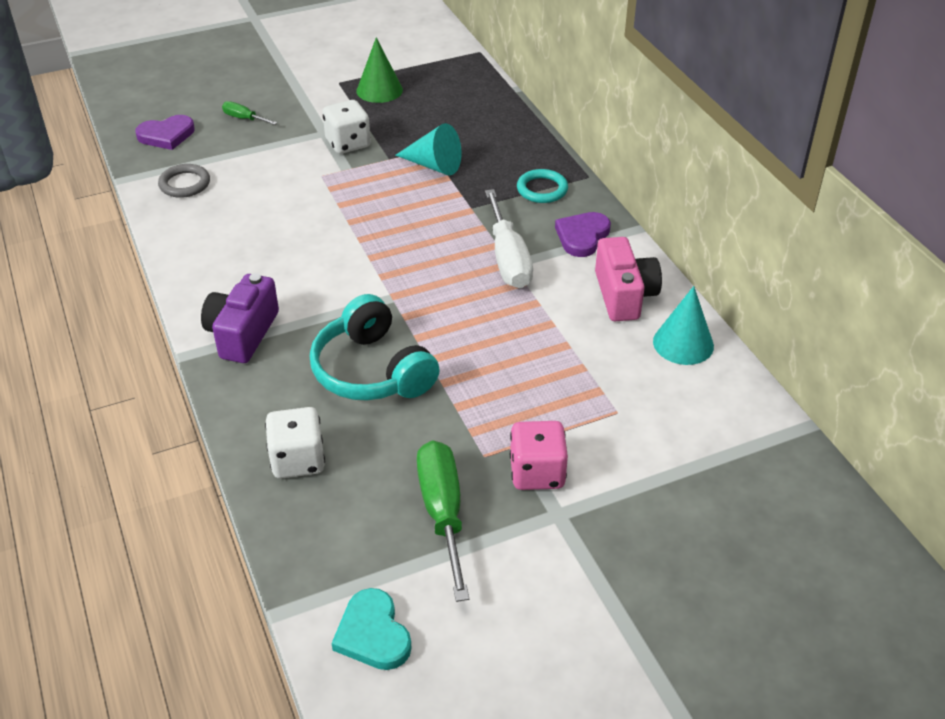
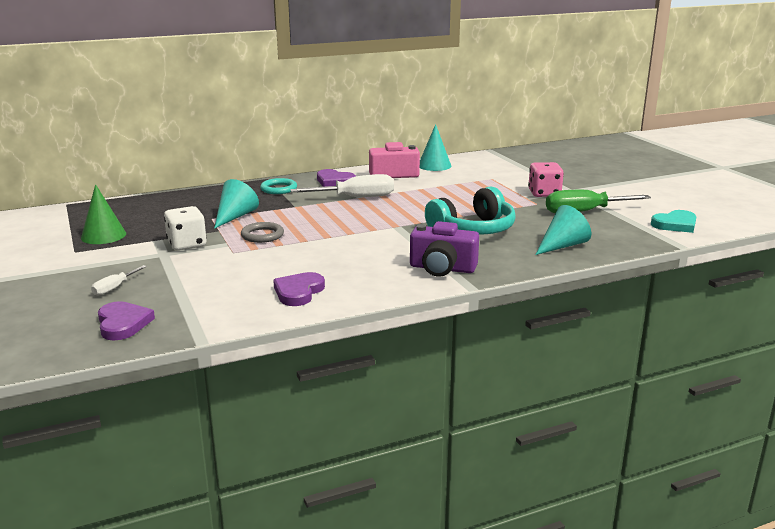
camera: 90 degrees left, 20 degrees down
grey ring [158,164,210,198] -> grey ring moved to [241,222,284,243]
green screwdriver [222,101,277,125] -> white screwdriver [91,265,147,296]
white dice [265,407,325,479] -> turquoise cone [535,205,591,255]
none -> purple heart [273,272,325,306]

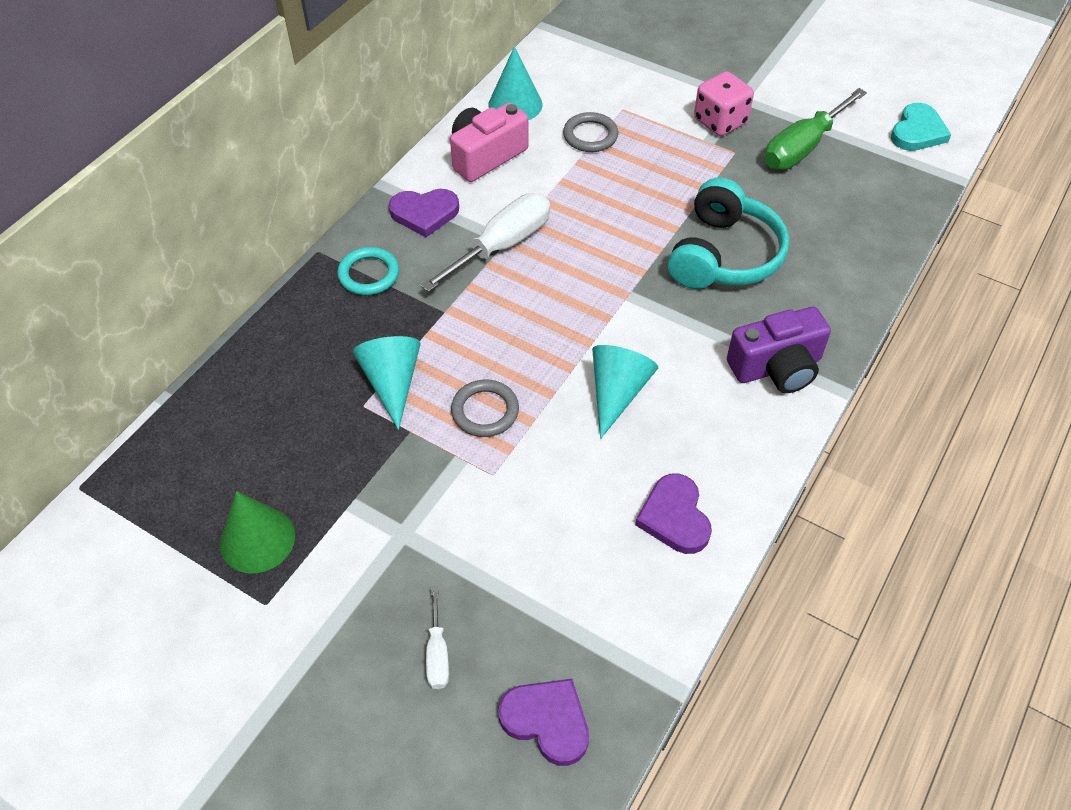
camera: 35 degrees left, 30 degrees up
white dice [164,206,207,250] -> none
turquoise cone [535,205,591,255] -> turquoise cone moved to [592,345,658,439]
none -> grey ring [563,112,618,152]

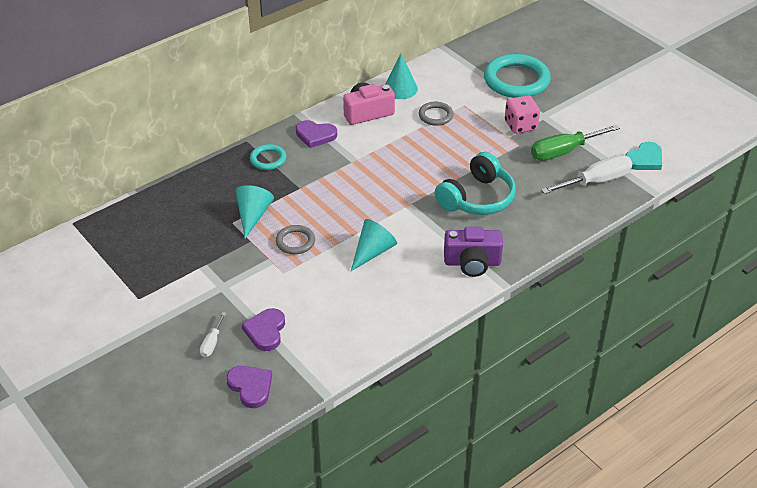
camera: 20 degrees right, 10 degrees down
green cone [220,491,295,573] -> none
white screwdriver [421,193,550,292] -> white screwdriver moved to [541,155,632,194]
purple heart [635,473,712,554] -> purple heart moved to [242,308,285,351]
none -> turquoise ring [484,54,551,98]

